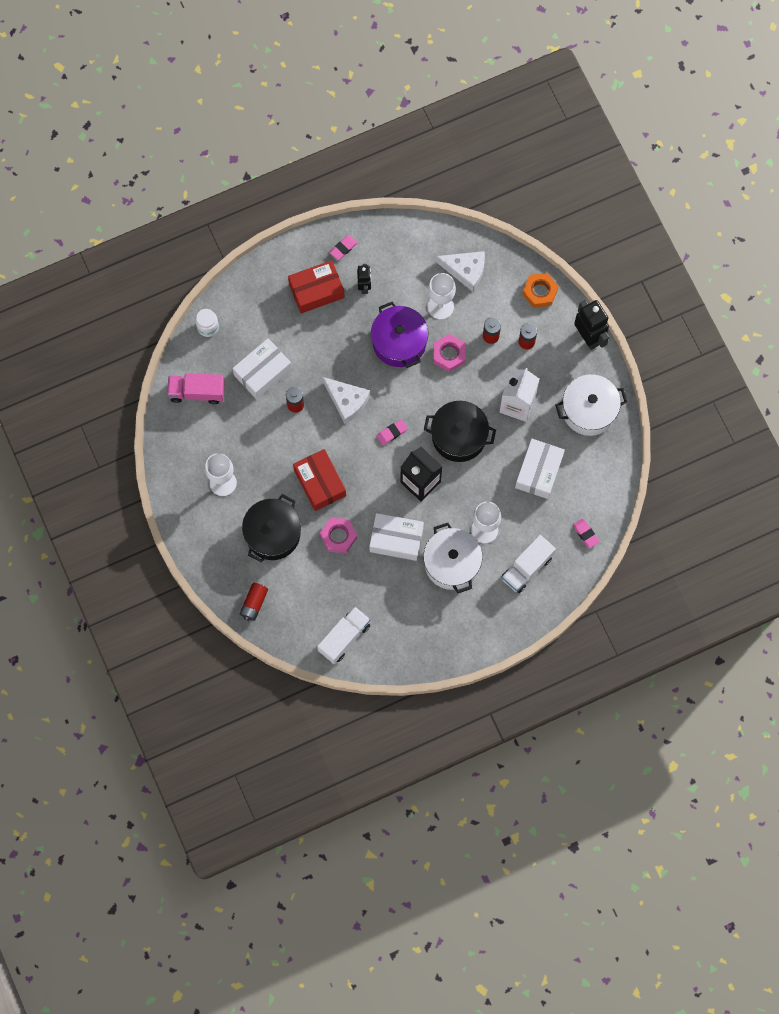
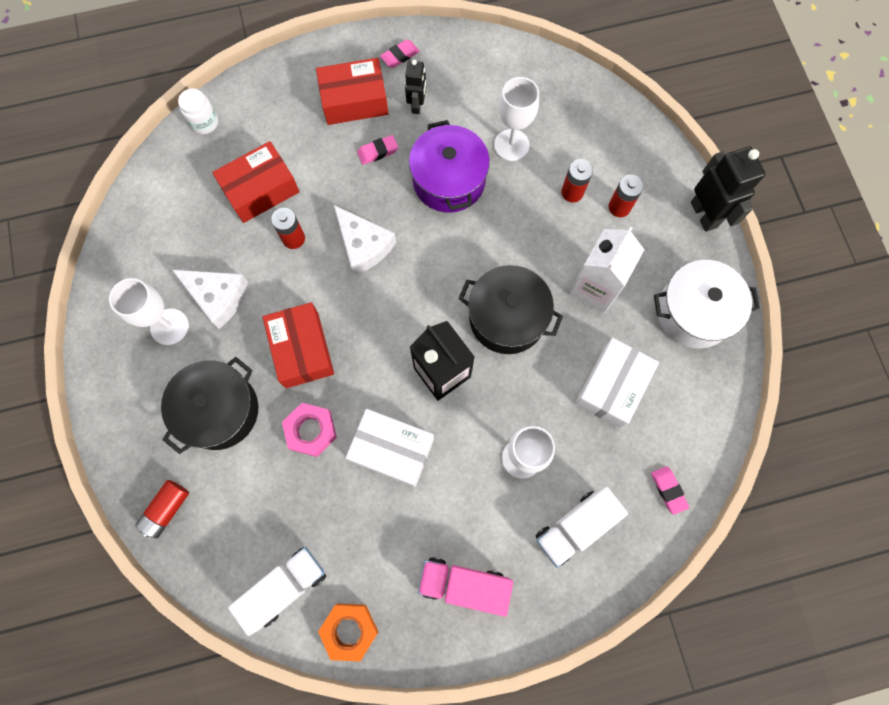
camera: 10 degrees right, 0 degrees up
pink truck [167,373,225,404] -> pink truck moved to [418,557,513,617]
white box [232,338,292,399] -> red box [212,141,299,223]
pink eraser [377,419,408,445] -> pink eraser moved to [357,135,398,165]
white pot [423,523,483,593] -> none
pink nut [433,334,466,372] -> none
white cheese [436,251,485,292] -> white cheese moved to [172,270,248,329]
orange nut [522,273,559,308] -> orange nut moved to [318,604,378,661]

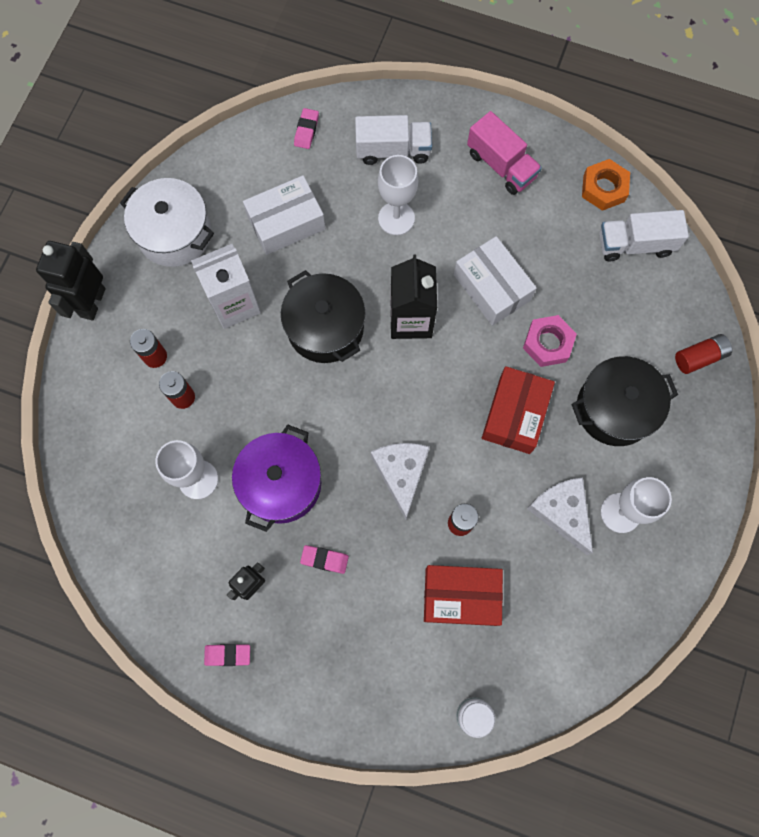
camera: 145 degrees left, 0 degrees up
red box [316,58,389,125] -> none

